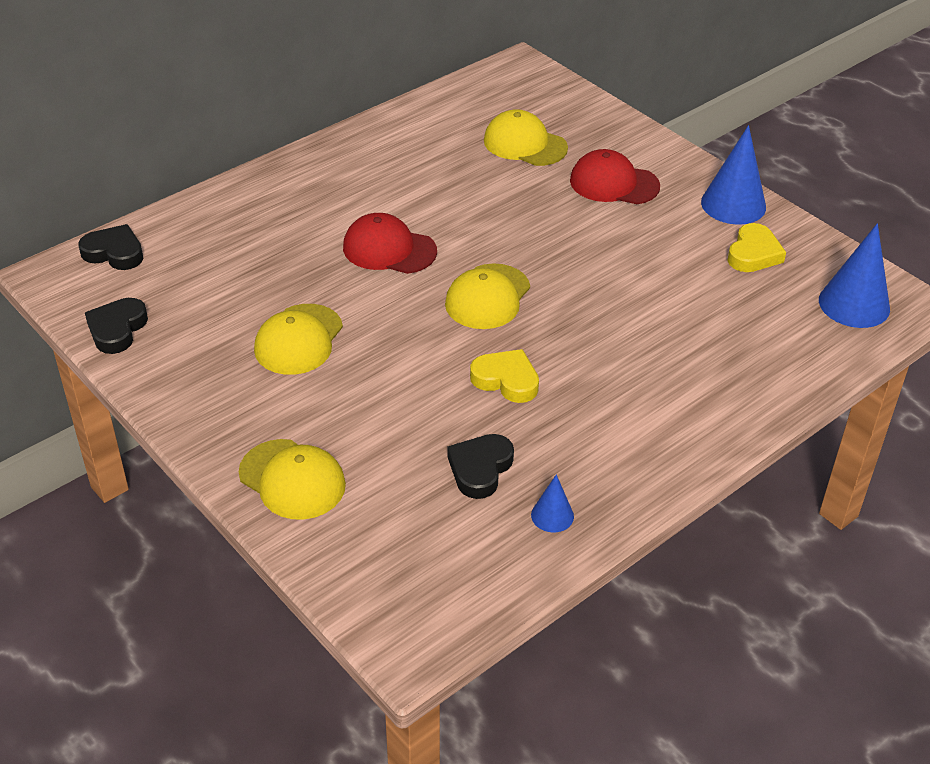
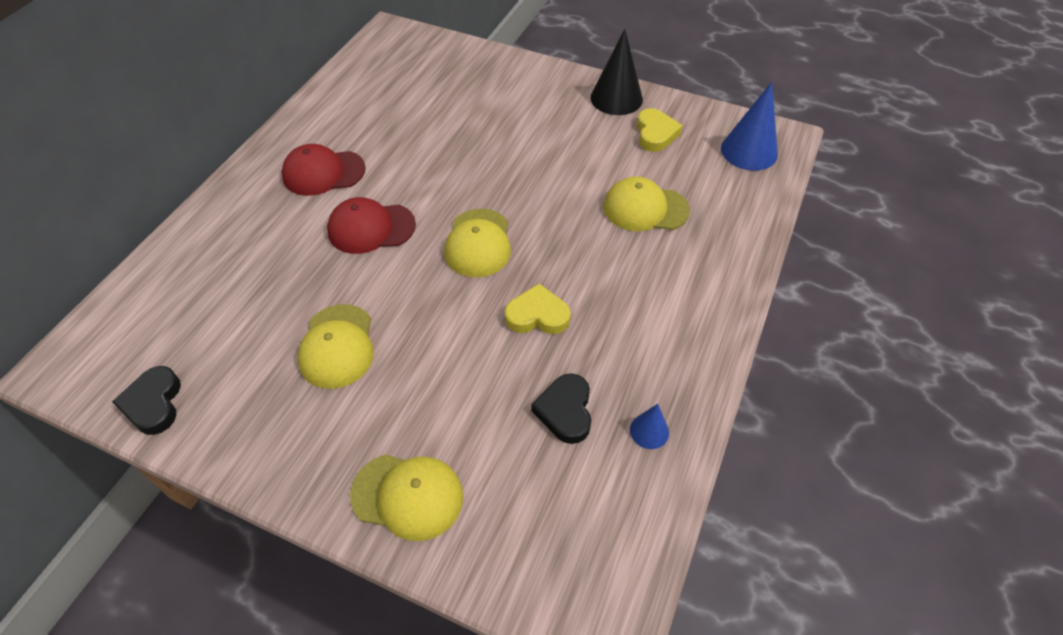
camera: 25 degrees left, 10 degrees up
black heart [78,224,143,270] -> none
yellow cap [484,109,568,166] -> yellow cap moved to [603,177,690,231]
red cap [570,149,660,204] -> red cap moved to [282,144,366,196]
blue cone [701,125,766,225] -> black cone [590,29,643,115]

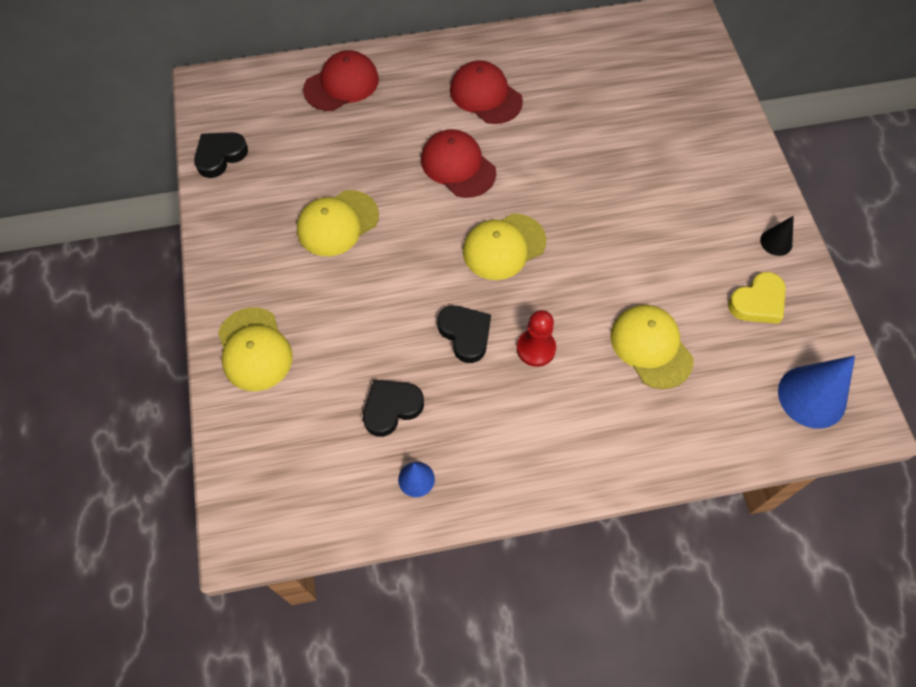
camera: 55 degrees right, 10 degrees up
yellow heart [505,283,571,334] -> black heart [437,306,491,363]
black cone [590,29,643,115] -> black cone [760,216,794,256], size x0.52
none -> red cap [303,50,379,111]
none -> red pawn [517,310,556,367]

